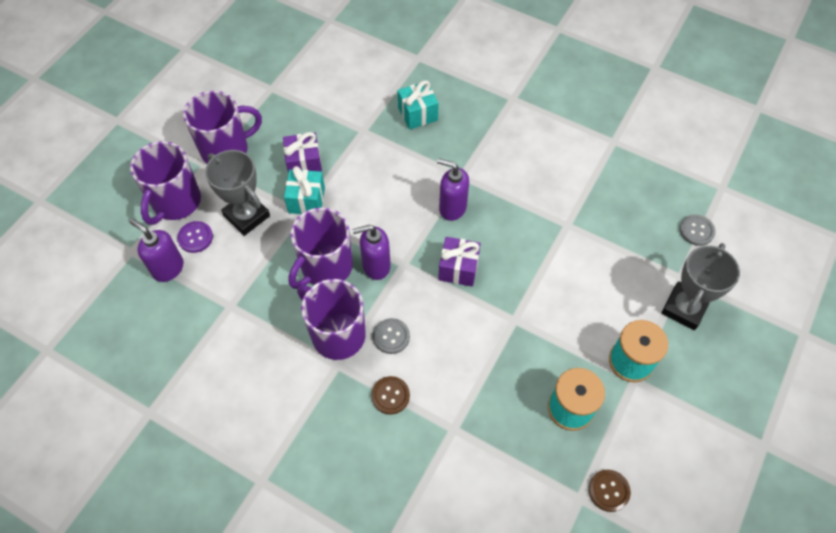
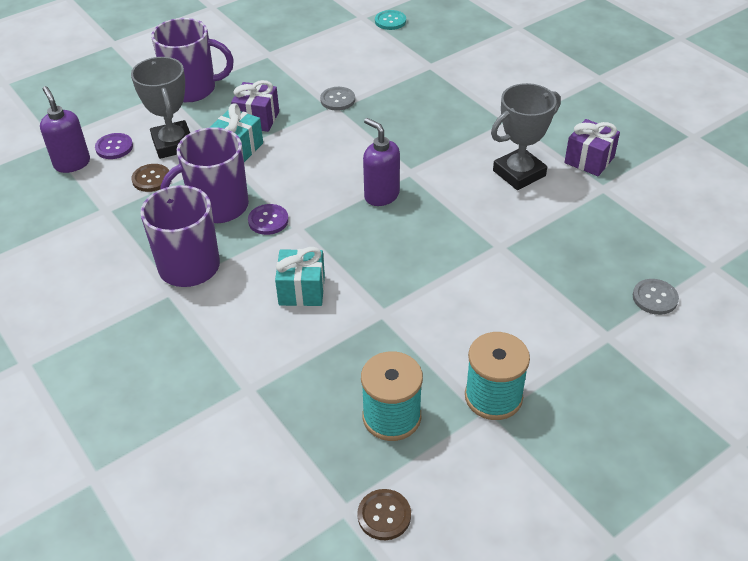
camera: 25 degrees right, 15 degrees down
purple mug [130,141,201,225] -> none
purple soap dispenser [352,225,391,280] -> purple button [248,204,289,235]
brown button [371,376,410,415] -> brown button moved to [131,164,169,192]
grey button [373,318,410,354] -> grey button moved to [320,87,355,111]
turquoise gift [398,80,439,130] -> turquoise gift moved to [275,247,325,306]
purple gift [438,237,481,287] -> purple gift moved to [564,119,620,176]
grey trophy [662,243,740,330] -> grey trophy moved to [491,83,561,190]
none -> turquoise button [375,10,406,30]

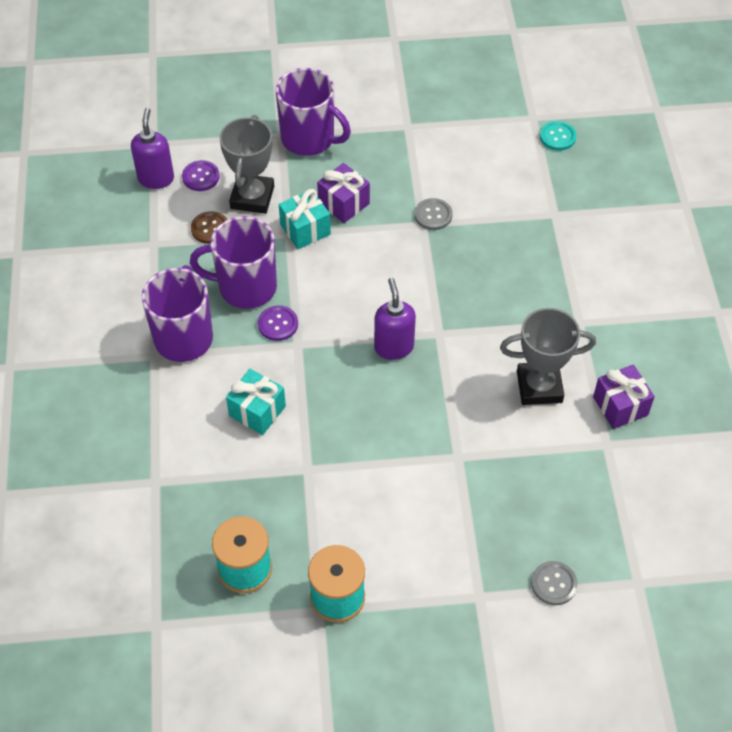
camera: 30 degrees right, 10 degrees up
brown button [357,489,411,540] -> none

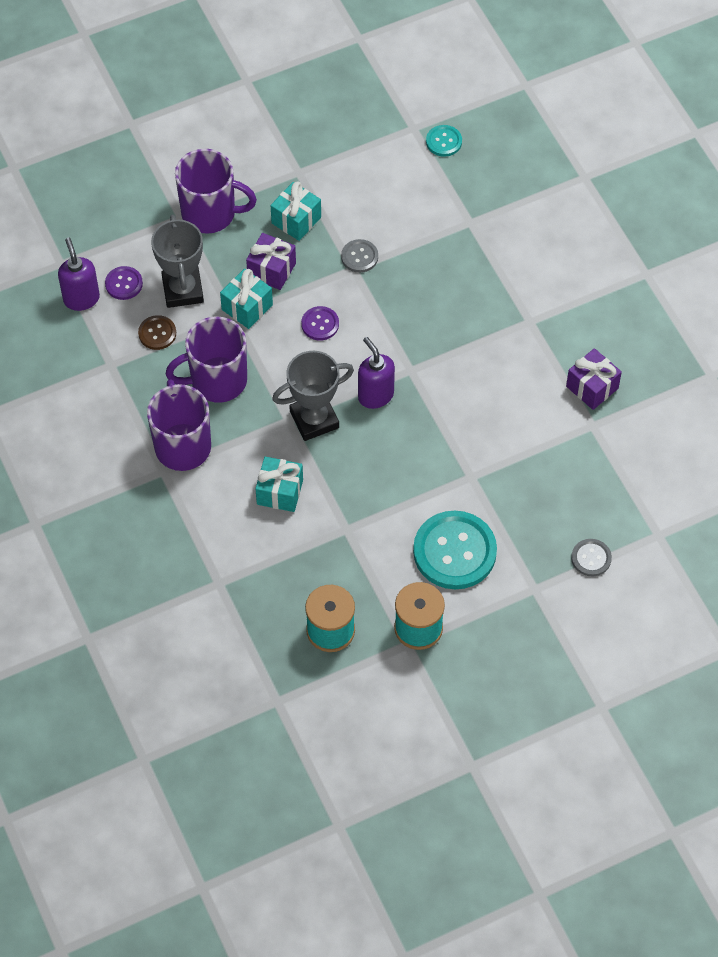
camera: 20 degrees left, 5 degrees up
purple button [258,305,298,341] -> purple button moved to [301,306,339,340]
grey trophy [500,308,596,405] -> grey trophy moved to [272,351,354,441]
none -> turquoise gift [271,181,321,241]
none -> turquoise button [413,511,497,589]

